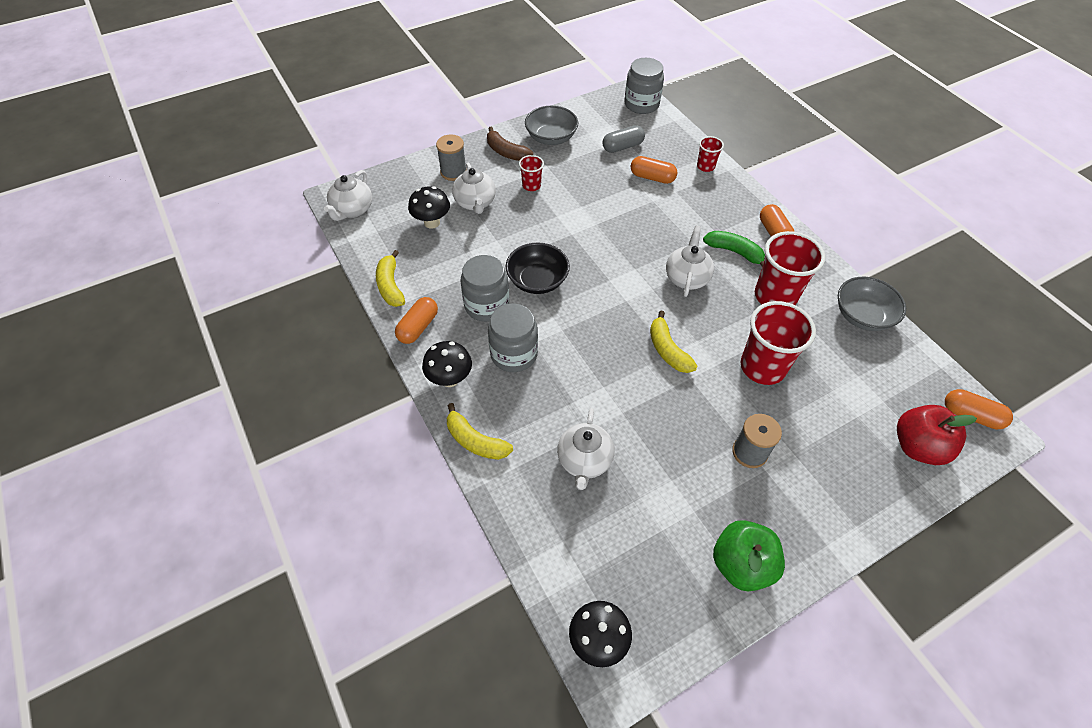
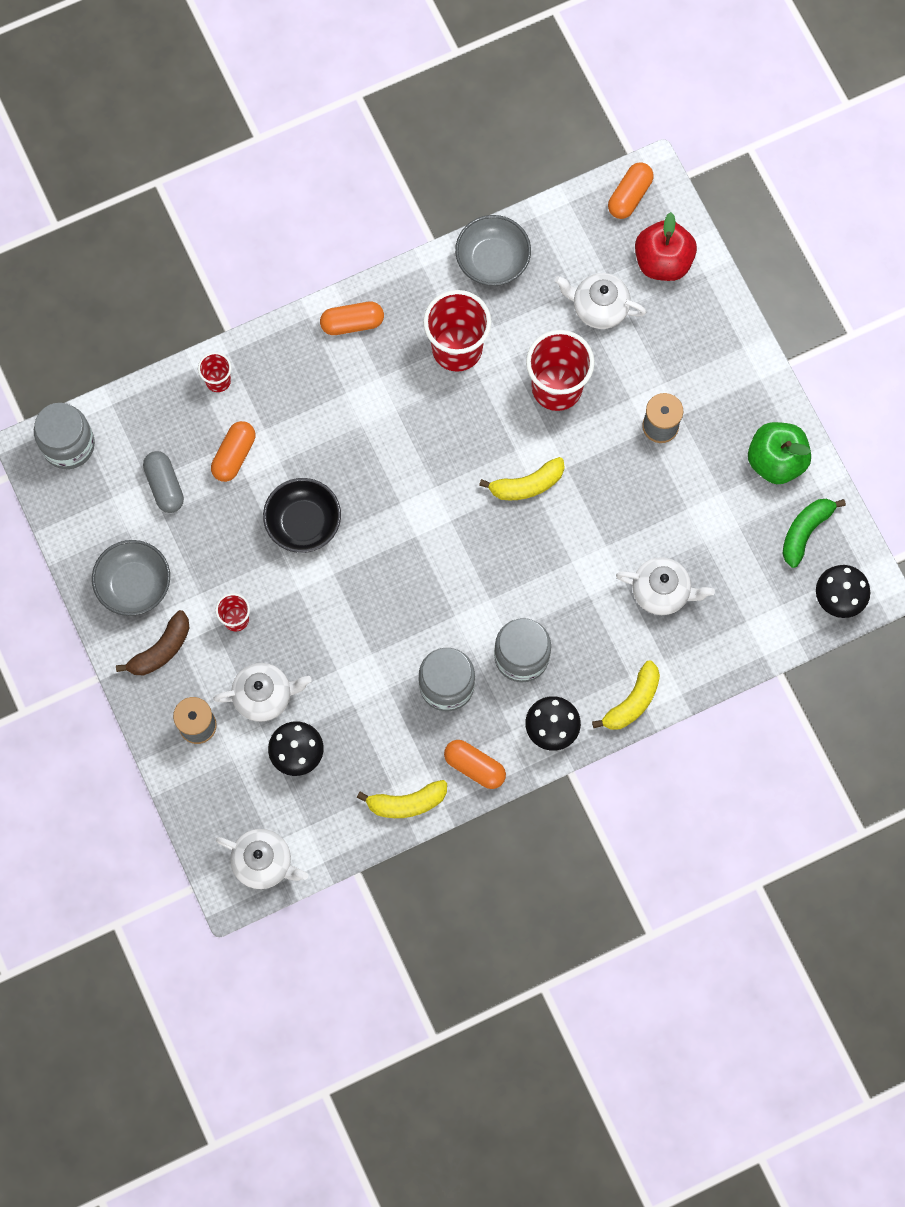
camera: 85 degrees left, 20 degrees up
black bowl [506,242,570,294] -> black bowl moved to [263,478,341,553]
white teapot [666,226,714,297] -> white teapot moved to [555,273,646,329]
green banana [703,231,765,267] -> green banana moved to [782,499,846,568]

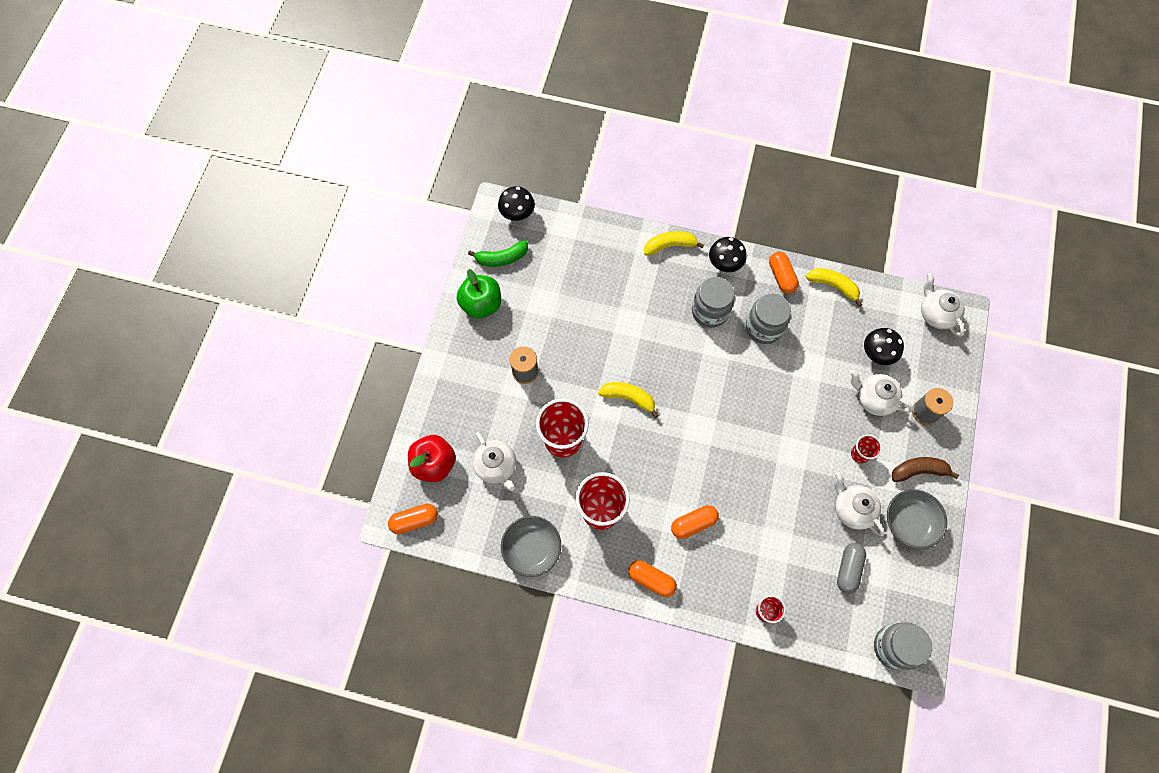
camera: 140 degrees left, 5 degrees down
orange capsule [211,421,255,482] -> orange capsule moved to [671,505,719,539]
black bowl [263,478,341,553] -> none
white teapot [616,557,715,615] -> white teapot moved to [834,472,885,536]

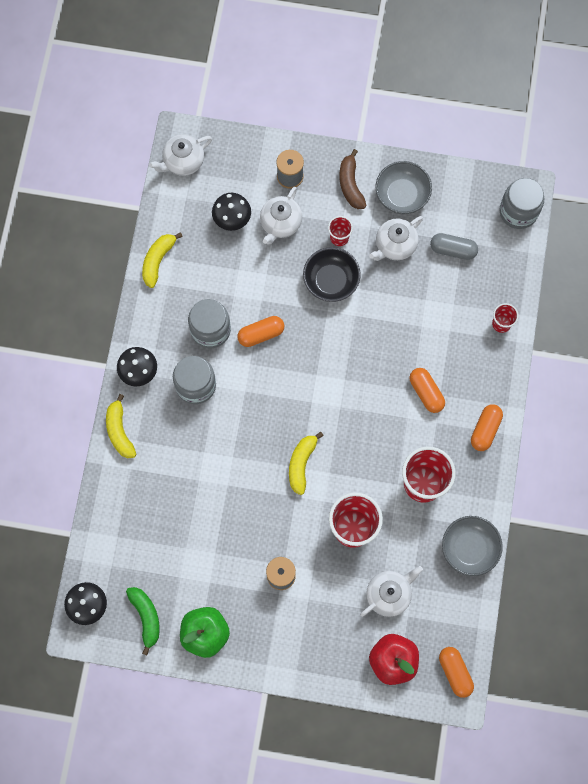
camera: 95 degrees left, 5 degrees up
orange capsule [769,252,799,294] -> orange capsule moved to [237,316,284,347]
none -> black bowl [303,247,361,302]

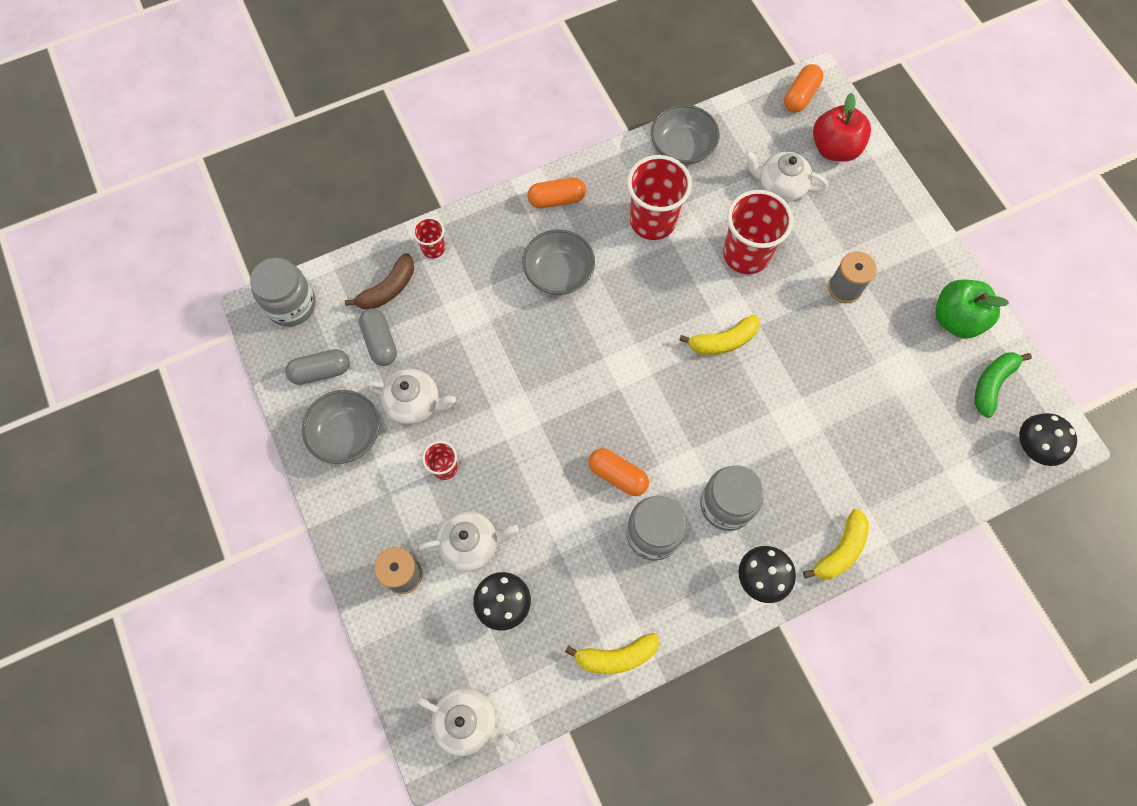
camera: 125 degrees left, 5 degrees down
black bowl [303,247,361,302] -> none
brown banana [339,149,367,209] -> brown banana moved to [345,253,414,310]
orange capsule [409,368,445,413] -> grey bowl [522,229,595,295]
none -> grey capsule [285,349,350,385]

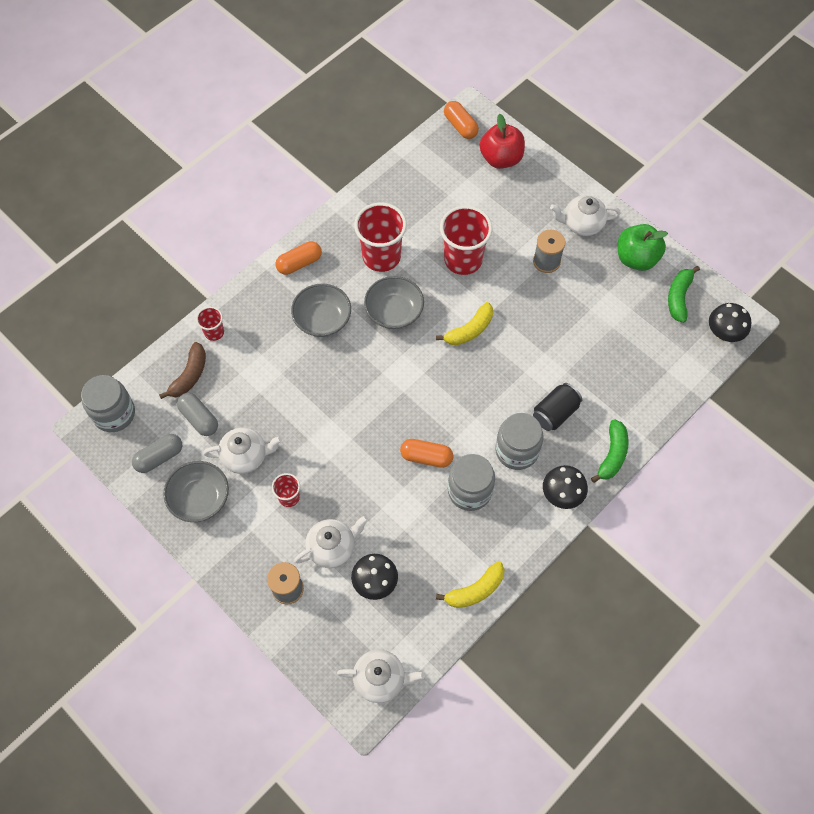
camera: 20 degrees left, 5 degrees down
grey bowl [651,104,719,165] -> grey bowl moved to [364,276,424,329]
white teapot [745,151,828,202] -> white teapot moved to [550,195,621,236]
orange capsule [784,64,823,113] -> orange capsule turned 45 degrees counterclockwise [444,101,479,139]
yellow banana [803,509,869,580] -> green banana [591,419,628,483]
none -> black can [533,383,582,431]

